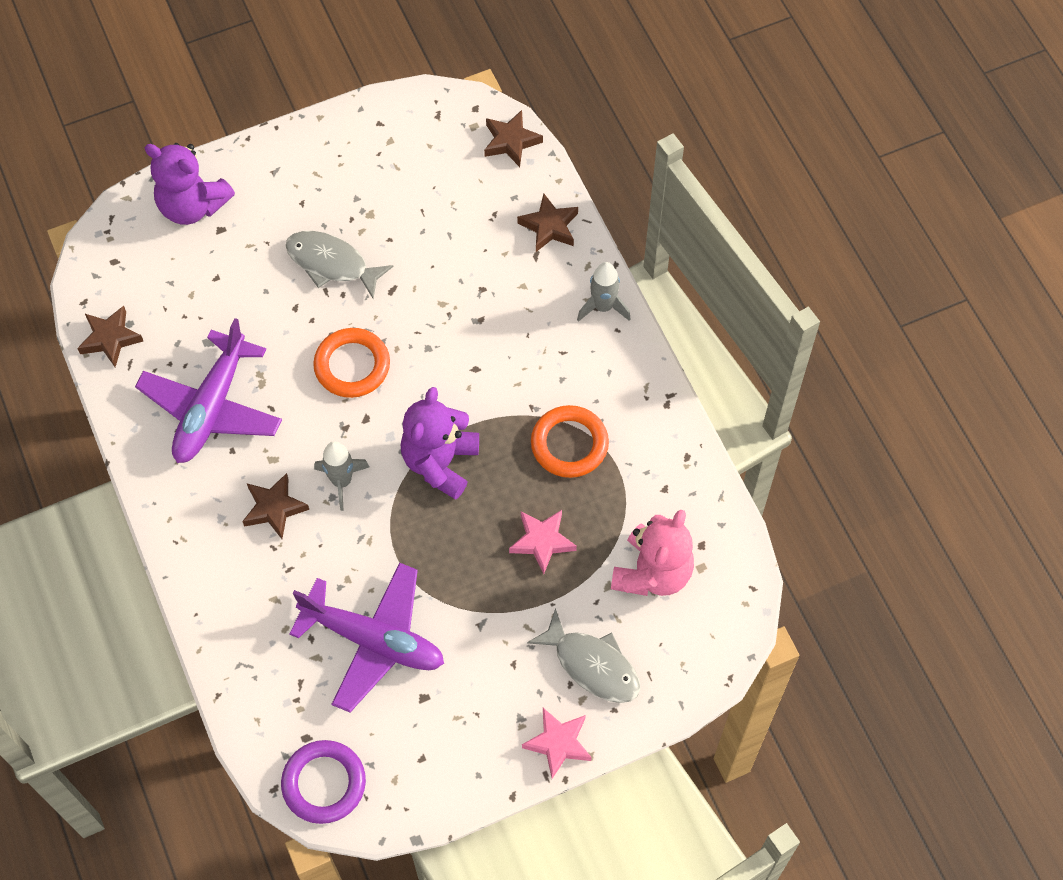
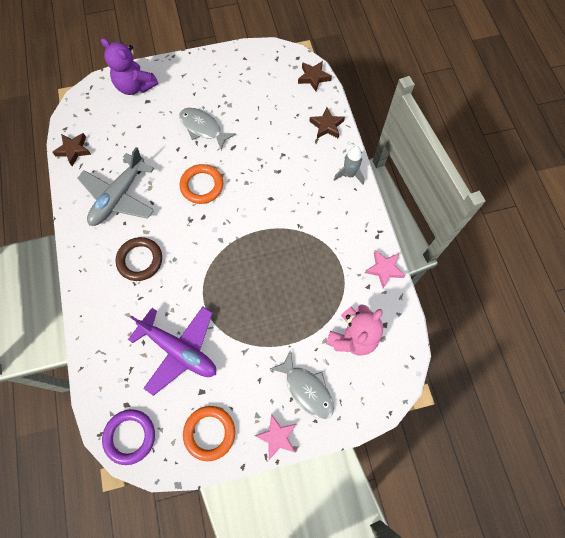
camera: 10 degrees right, 5 degrees up
purple plane [135,318,282,463] -> grey plane [77,147,154,226]
brown star [242,473,309,539] -> brown ring [116,237,162,281]
grey rocket [314,441,370,511] -> none
purple teddy bear [401,387,479,500] -> none
pink star [509,510,577,574] -> pink star moved to [365,250,406,288]
orange ring [531,405,609,478] -> orange ring moved to [183,406,235,461]

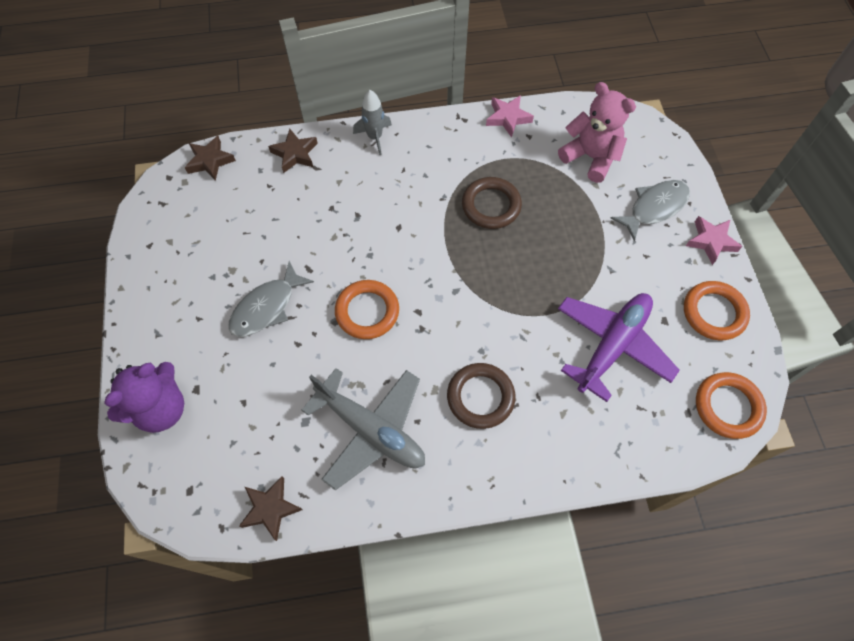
camera: 85 degrees left, 5 degrees down
purple ring [102,409,155,465] -> orange ring [696,372,767,439]
none -> brown ring [462,177,522,229]

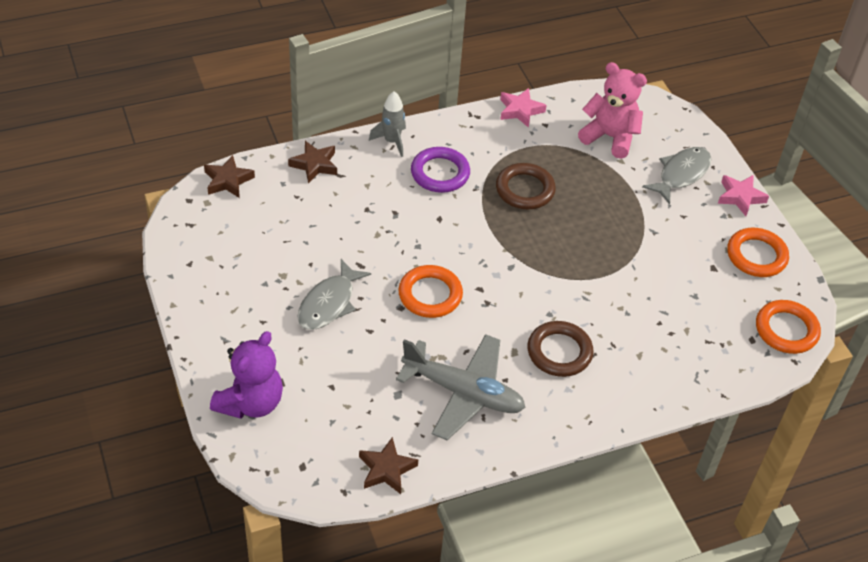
camera: 15 degrees left, 15 degrees down
purple plane [558,293,680,402] -> none
none -> purple ring [411,147,470,193]

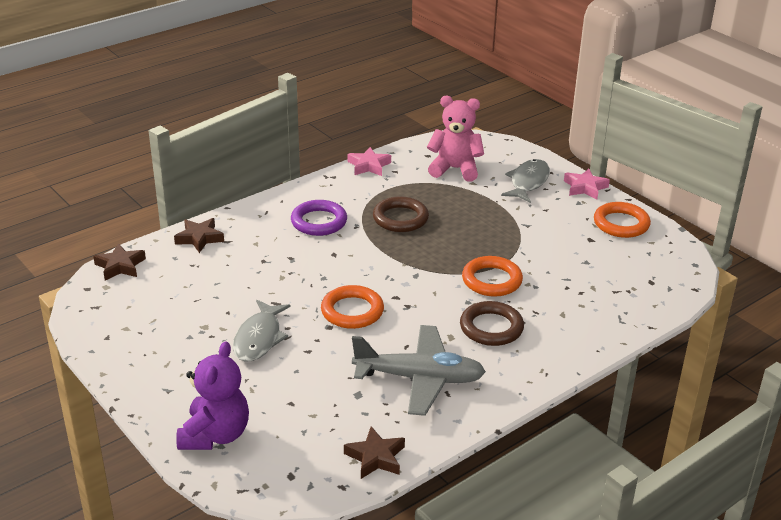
camera: 15 degrees left, 15 degrees down
grey rocket [369,91,406,157] -> none
orange ring [756,300,821,354] -> orange ring moved to [462,256,523,297]

